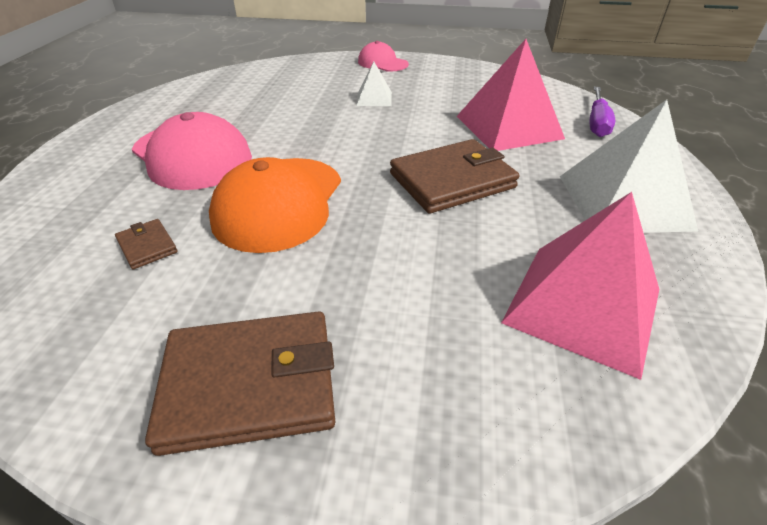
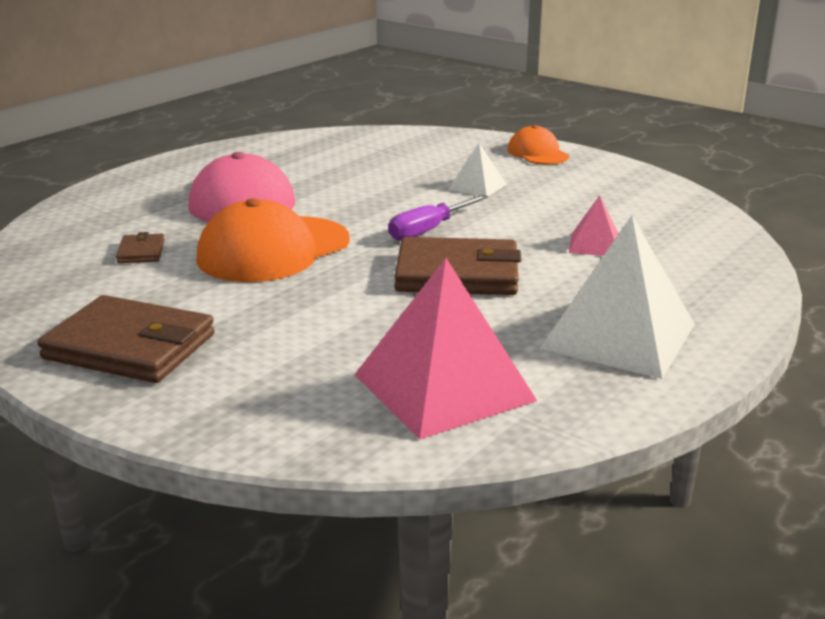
camera: 30 degrees right, 15 degrees down
pink cap [358,41,409,72] -> orange cap [507,125,569,164]
pink pyramid [457,39,565,151] -> pink pyramid [569,195,619,256], size x0.49
purple screwdriver [590,86,615,137] -> purple screwdriver moved to [388,194,488,241]

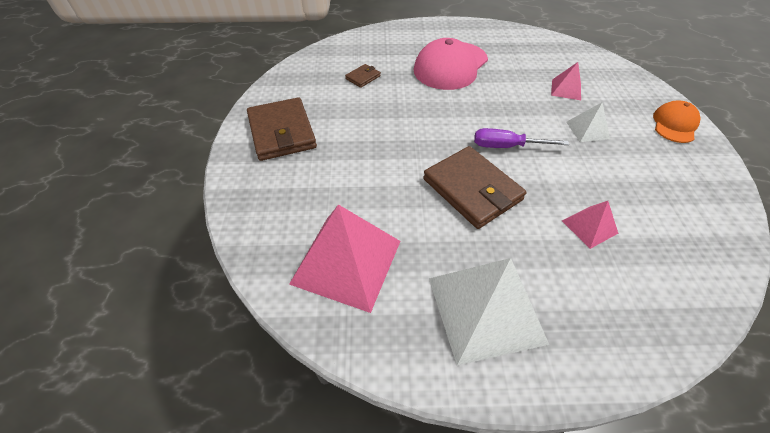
camera: 50 degrees right, 25 degrees up
orange cap [196,198,350,282] -> none
none -> pink pyramid [551,62,581,100]

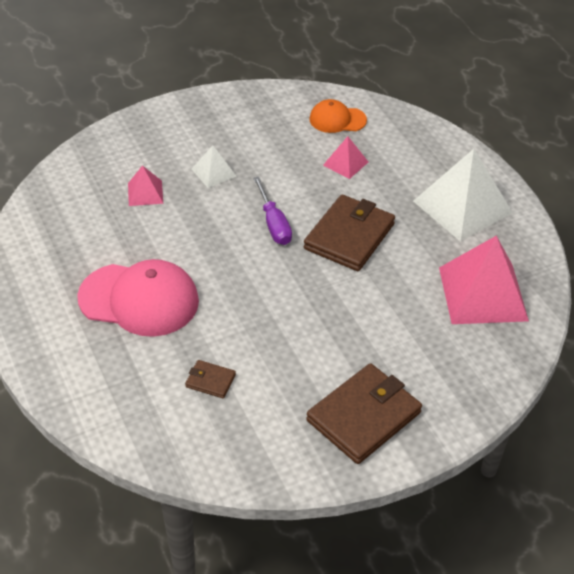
camera: 115 degrees left, 5 degrees down
orange cap [653,101,701,143] -> orange cap moved to [309,99,367,133]

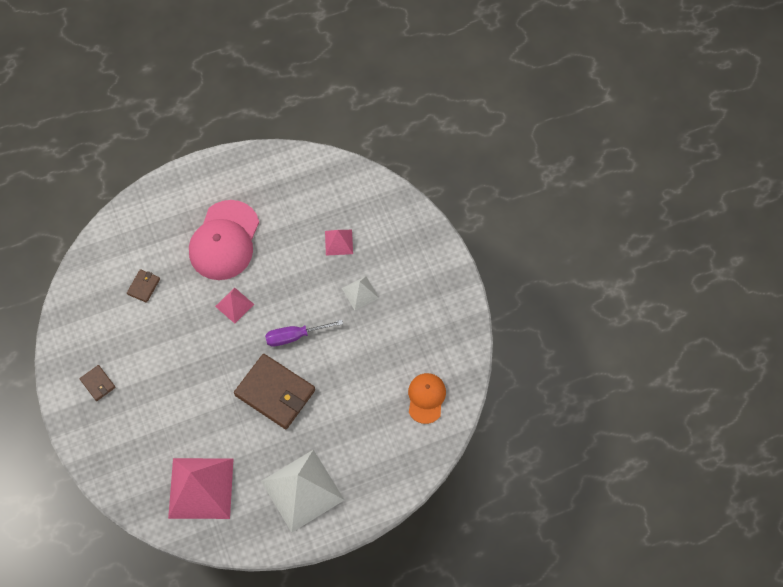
camera: 95 degrees right, 20 degrees up
brown wallet [306,363,422,464] -> brown wallet [80,365,116,401], size x0.46
pink pyramid [323,136,368,179] -> pink pyramid moved to [215,287,254,324]

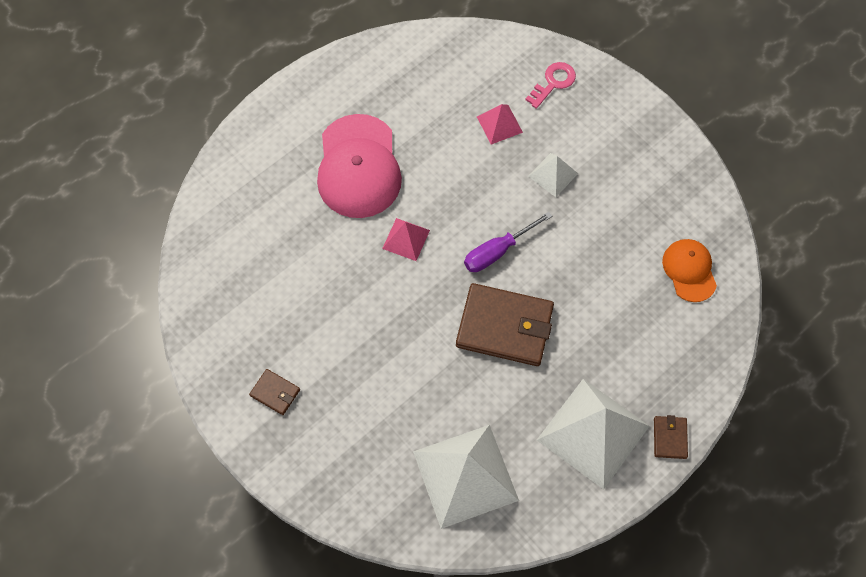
camera: 20 degrees left, 0 degrees up
brown wallet [127,269,160,303] -> brown wallet moved to [654,415,688,459]
pink pyramid [168,458,233,519] -> white pyramid [413,425,519,529]
none -> pink key [525,62,576,109]

